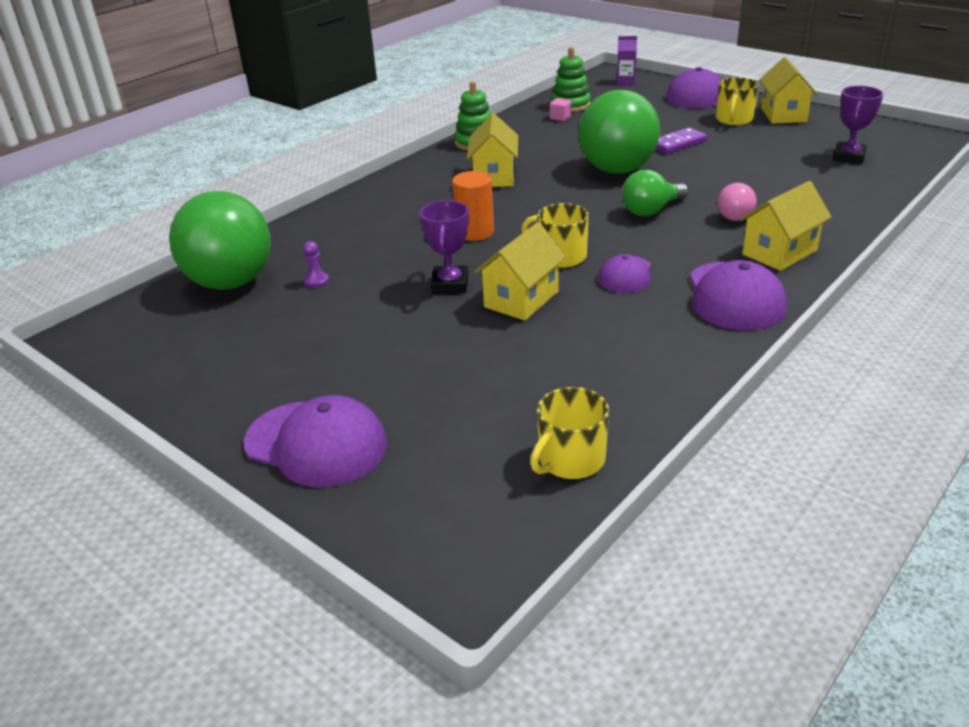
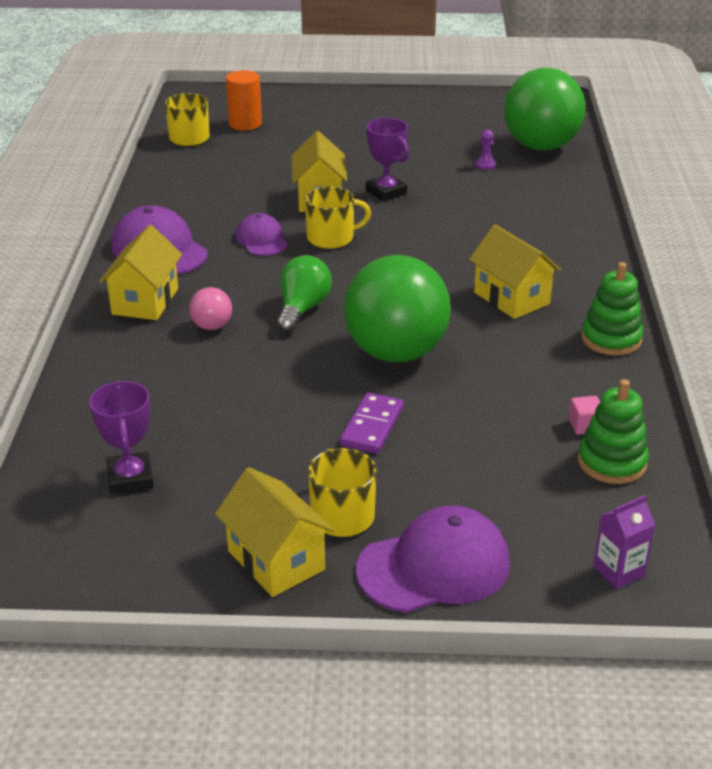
camera: 140 degrees right, 0 degrees up
purple cap [244,395,387,487] -> none
orange cylinder [452,171,494,241] -> orange cylinder moved to [226,70,262,131]

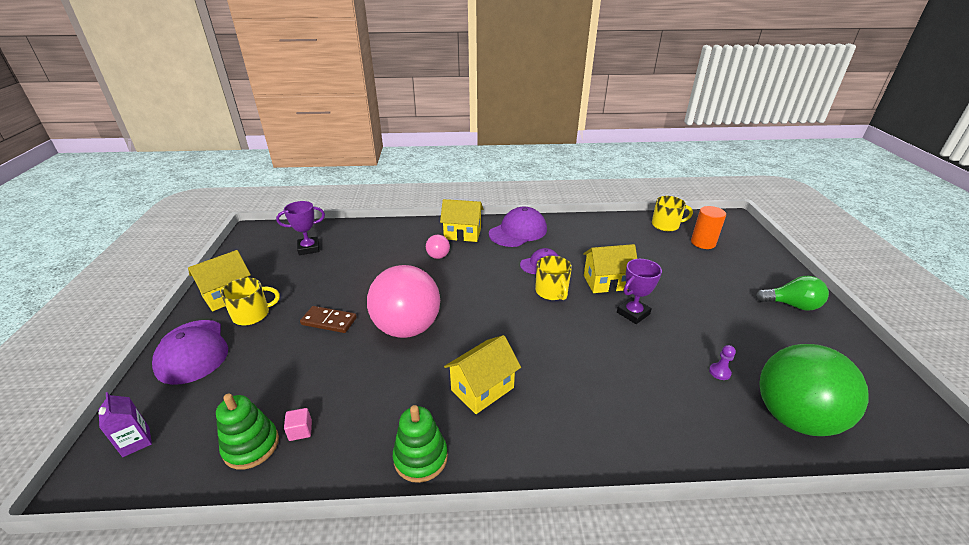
camera: 85 degrees right, 0 degrees up
green light bulb [277,255,332,333] -> green light bulb moved to [756,276,829,311]
purple domino [340,393,404,454] -> brown domino [300,306,357,333]
green ball [344,255,451,362] -> pink ball [367,265,440,338]

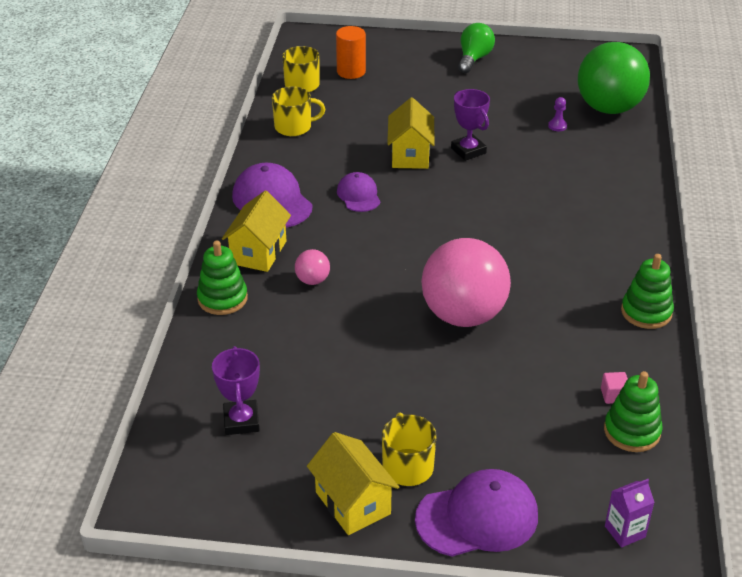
camera: 80 degrees left, 5 degrees up
brown domino [300,306,357,333] -> none
yellow house [444,335,521,414] -> none
yellow mug [535,256,572,300] -> yellow mug moved to [272,86,325,136]
none -> green stacking toy [197,241,248,315]

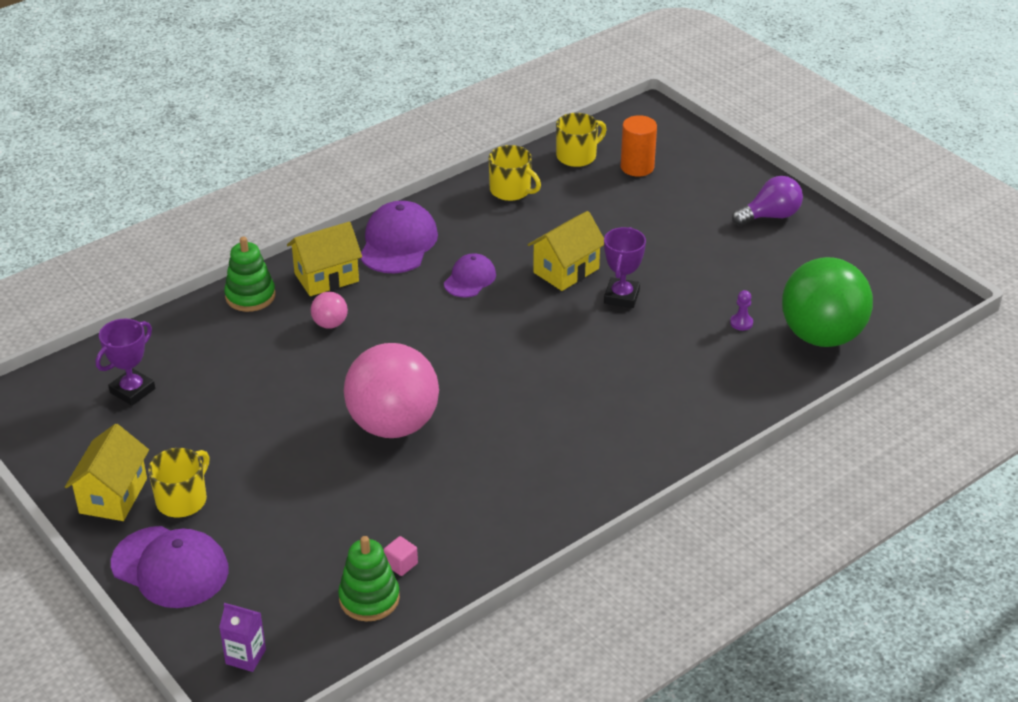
camera: 45 degrees right, 0 degrees up
green light bulb [458,23,495,73] -> purple light bulb [732,176,803,226]
green stacking toy [621,254,674,329] -> none

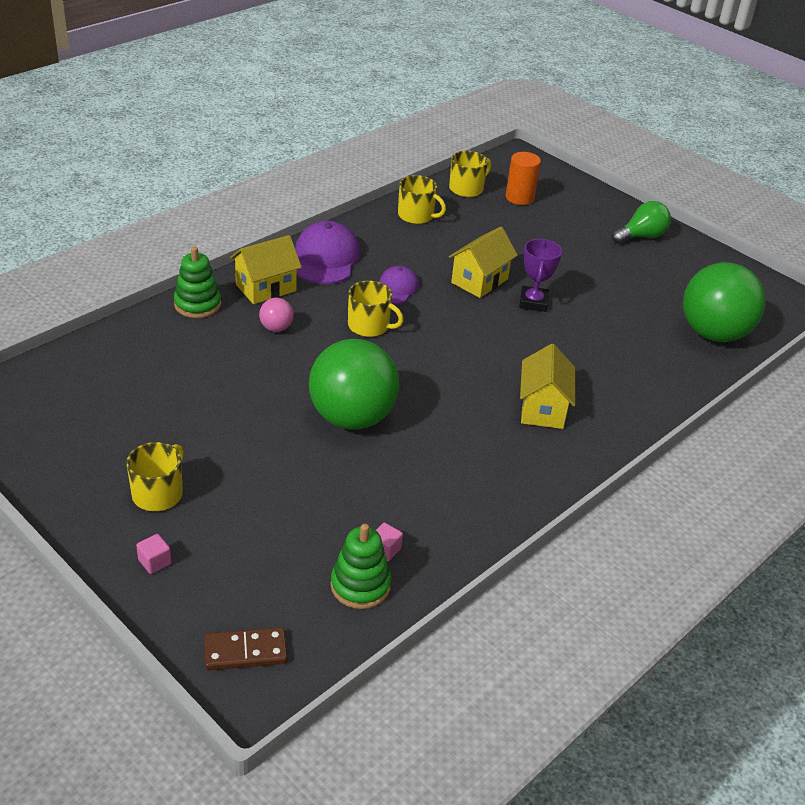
camera: 10 degrees left, 0 degrees up
yellow house [65,424,149,521] -> yellow house moved to [520,344,575,429]
purple trophy [96,319,155,406] -> none
purple cap [111,526,229,608] -> pink cube [136,534,172,574]
purple carton [219,603,266,672] -> brown domino [204,627,287,670]
pink ball [344,343,439,438] -> green ball [309,339,399,430]
purple pawn [730,290,753,331] -> none
purple light bulb [732,176,803,226] -> green light bulb [612,201,671,244]
none -> yellow mug [348,281,404,337]

